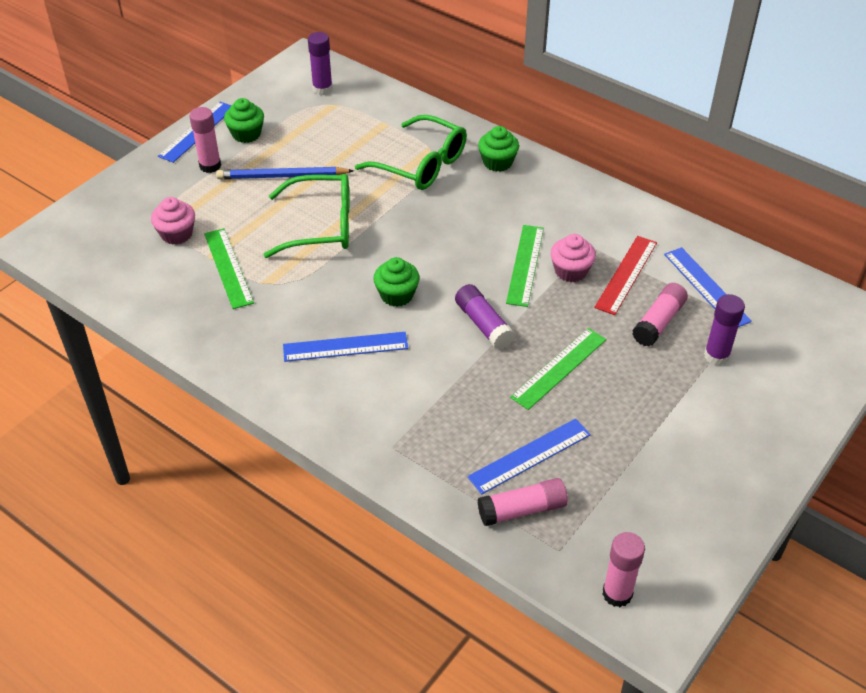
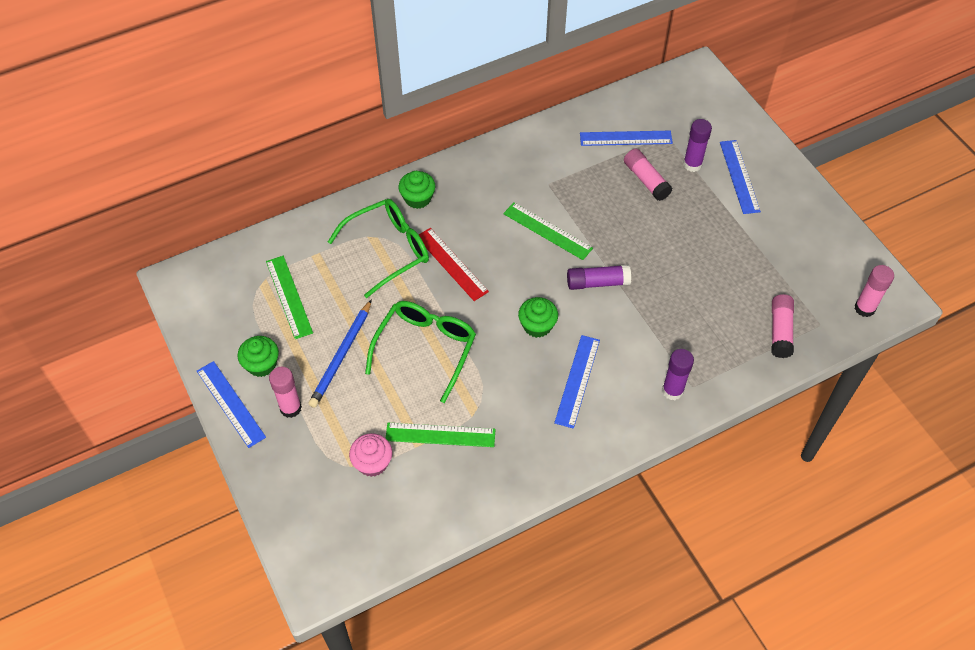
camera: 65 degrees left, 10 degrees up
purple glue stick [308,32,333,95] -> purple glue stick moved to [662,349,694,400]
blue ruler [467,419,591,494] -> blue ruler moved to [720,140,761,214]
green ruler [510,328,606,410] -> green ruler moved to [266,256,313,339]
pink cupcake [551,234,596,282] -> none
red ruler [594,236,657,315] -> red ruler moved to [419,228,489,301]

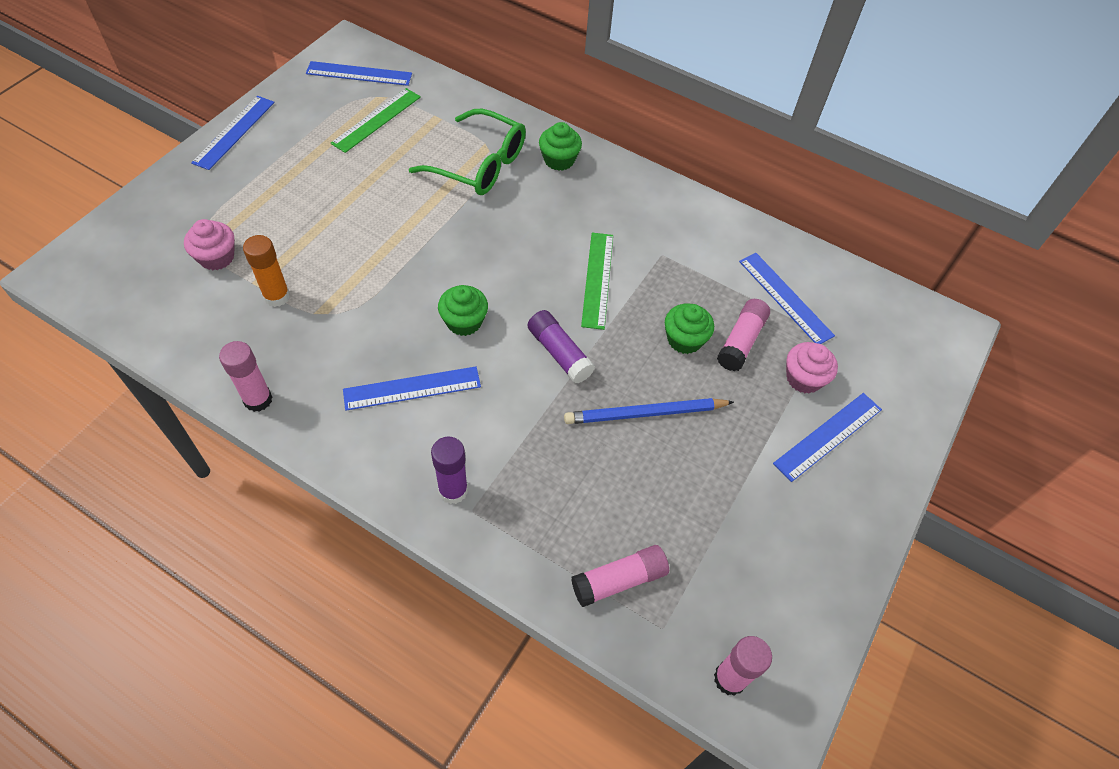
camera: 55 degrees right, 0 degrees up
green cupcake [238,336,279,377] -> green cupcake moved to [665,304,714,354]
pink glue stick [269,367,302,418] -> pink glue stick moved to [219,341,272,412]
blue pencil [308,299,372,408] -> blue pencil moved to [564,398,734,424]
green glasses [365,301,476,403] -> none
green ruler [386,423,496,447] -> orange glue stick [243,235,290,307]
red ruler [419,228,489,301] -> none
purple glue stick [683,119,712,172] -> pink cupcake [786,342,838,394]
none -> blue ruler [306,61,412,86]

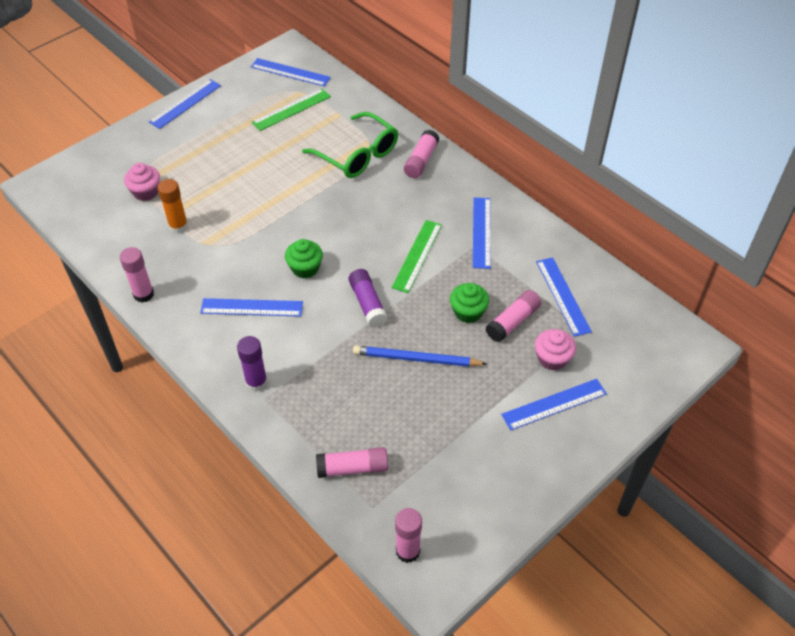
camera: 20 degrees right, 5 degrees down
green cupcake [539,122,582,171] -> pink glue stick [404,130,439,178]
none -> blue ruler [473,198,491,269]

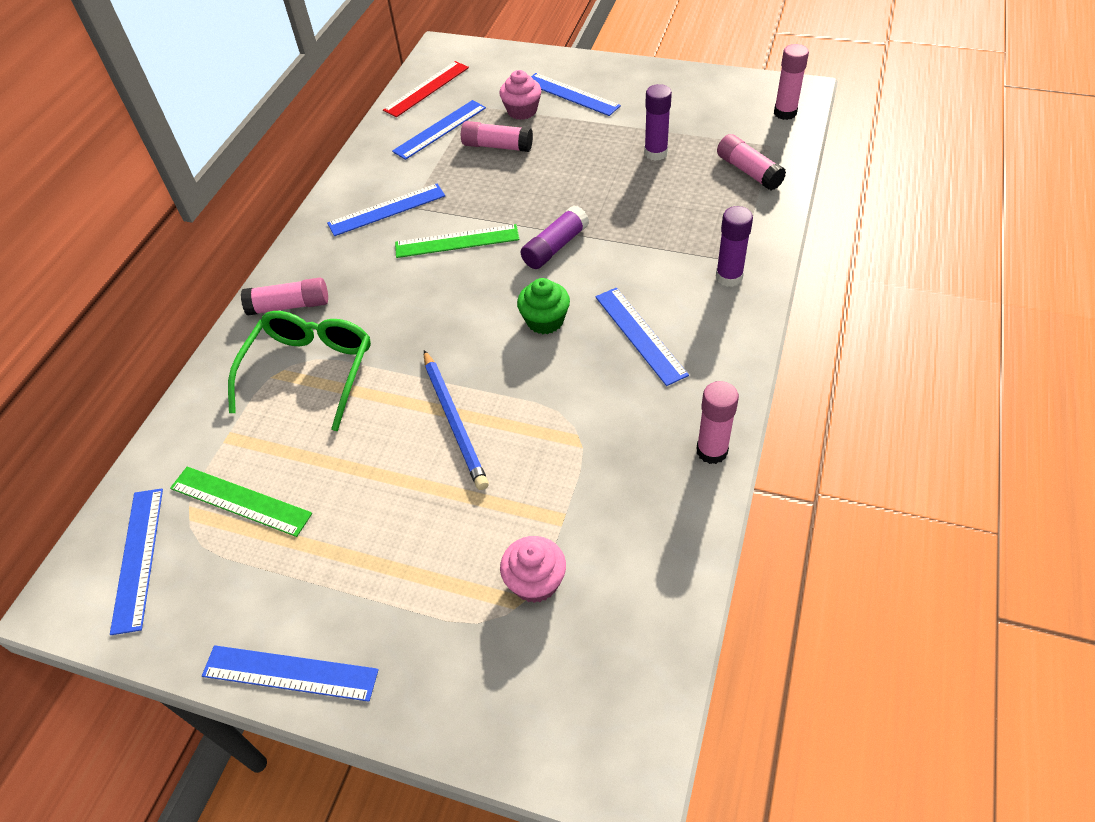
camera: 115 degrees left, 0 degrees up
orange glue stick [157,179,188,234] -> none
blue pencil [353,346,487,367] -> blue pencil moved to [424,350,489,490]
green cupcake [450,283,489,323] -> none
none -> red ruler [383,61,469,117]
none -> purple glue stick [644,84,672,161]

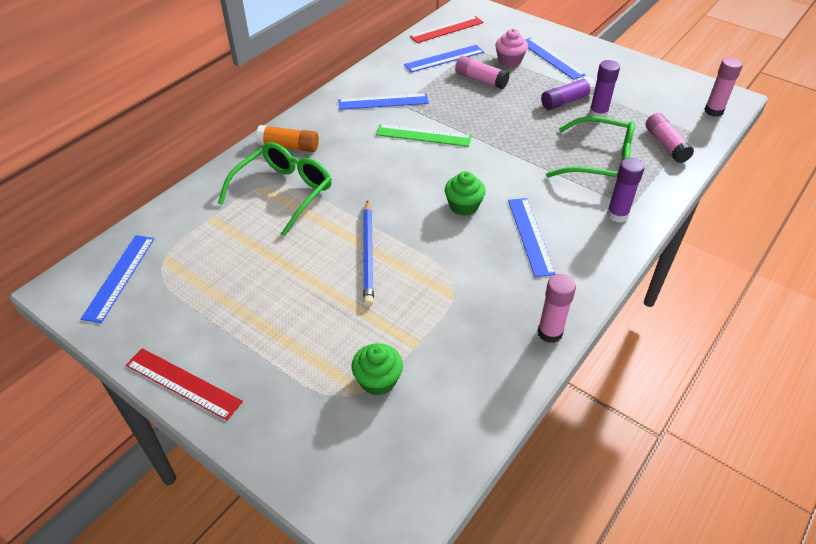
camera: 15 degrees right, 5 degrees down
green ruler [170,466,312,537] -> none
blue ruler [202,645,379,702] -> red ruler [126,348,243,420]
pink glue stick [241,278,328,316] -> orange glue stick [256,125,319,152]
pink cupcake [500,536,566,603] -> green cupcake [352,343,403,396]
purple glue stick [521,206,589,269] -> purple glue stick moved to [541,77,596,110]
none -> green glasses [546,116,635,177]

